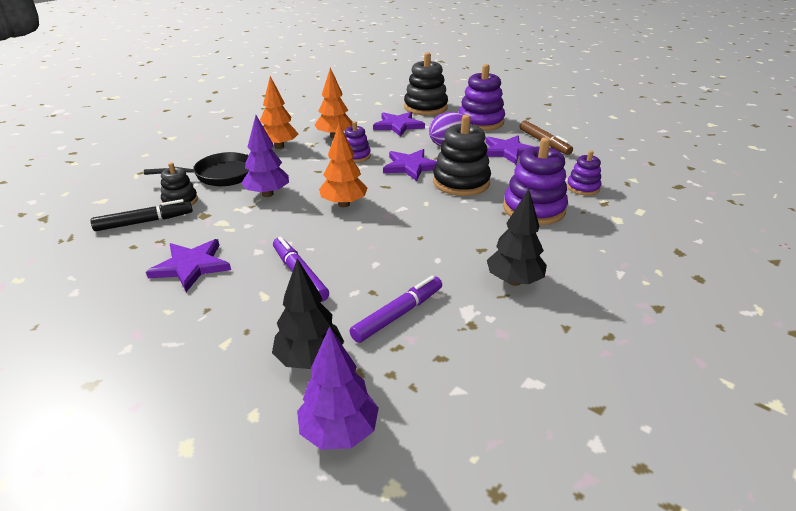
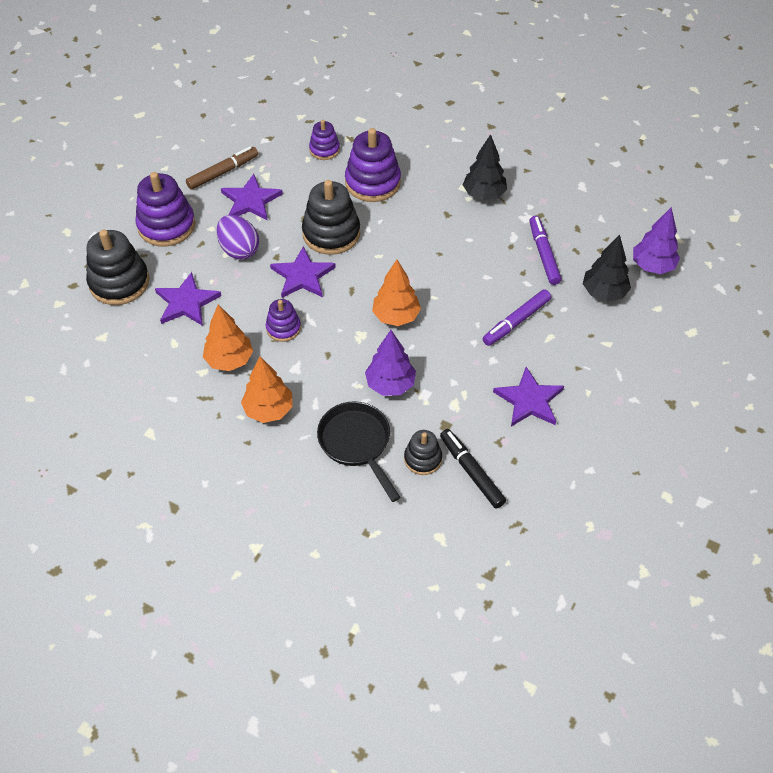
camera: 100 degrees left, 20 degrees up
purple marker [350,276,442,343] -> purple marker turned 45 degrees clockwise [529,216,562,285]

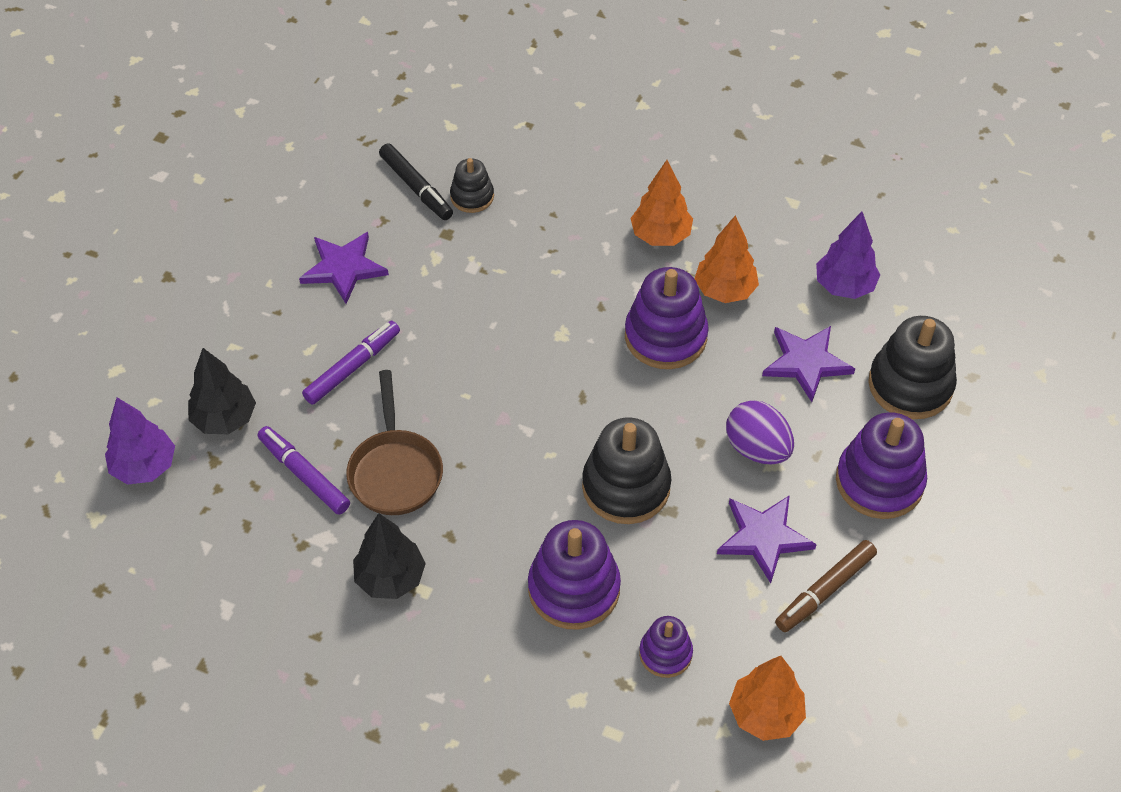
camera: 175 degrees right, 0 degrees up
purple stacking toy [266,299,301,342] -> purple stacking toy [625,267,709,369], size x1.78
purple star [270,246,336,298] -> none
black pan [317,401,401,502] -> none
purple tree [365,330,416,396] -> purple tree moved to [816,212,880,299]
orange tree [372,260,421,326] -> orange tree moved to [729,656,806,741]
purple marker [529,216,562,285] -> purple marker turned 150 degrees clockwise [258,426,350,515]
none -> brown pan [346,370,443,515]

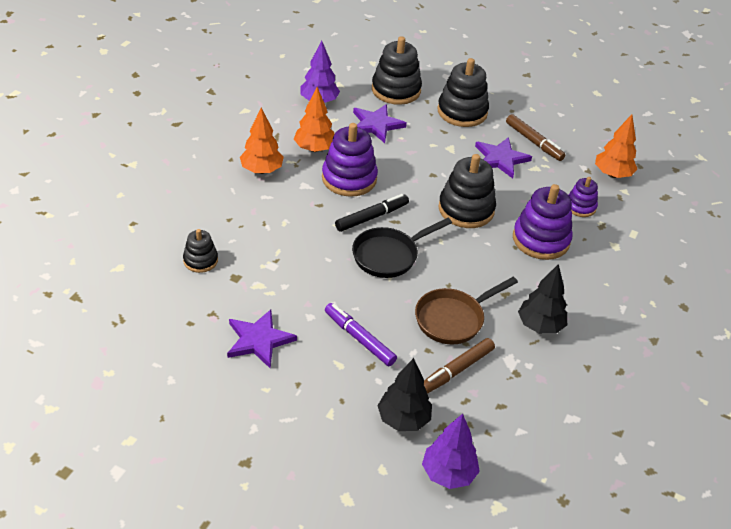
camera: 90 degrees left, 10 degrees down
purple marker [258,426,350,515] -> brown marker [424,338,495,394]
brown pan [346,370,443,515] -> brown pan turned 150 degrees clockwise [415,277,518,345]
black marker [379,143,453,220] -> black marker moved to [335,194,409,232]
purple egg [726,400,794,464] -> none
purple stacking toy [836,412,927,519] -> black stacking toy [437,58,489,127]
none -> black pan [352,218,452,278]

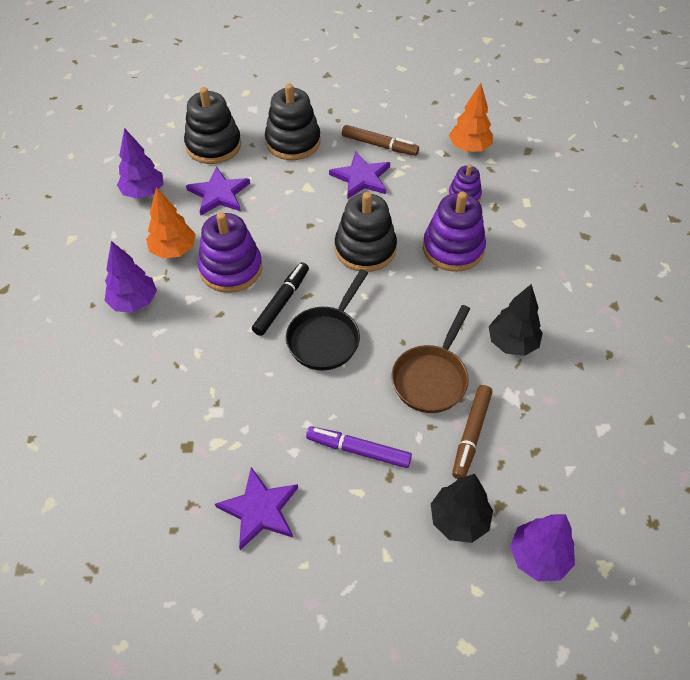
camera: 25 degrees left, 10 degrees up
black stacking toy [183,229,218,273] -> none
orange tree [240,108,284,174] -> purple tree [105,241,157,313]

